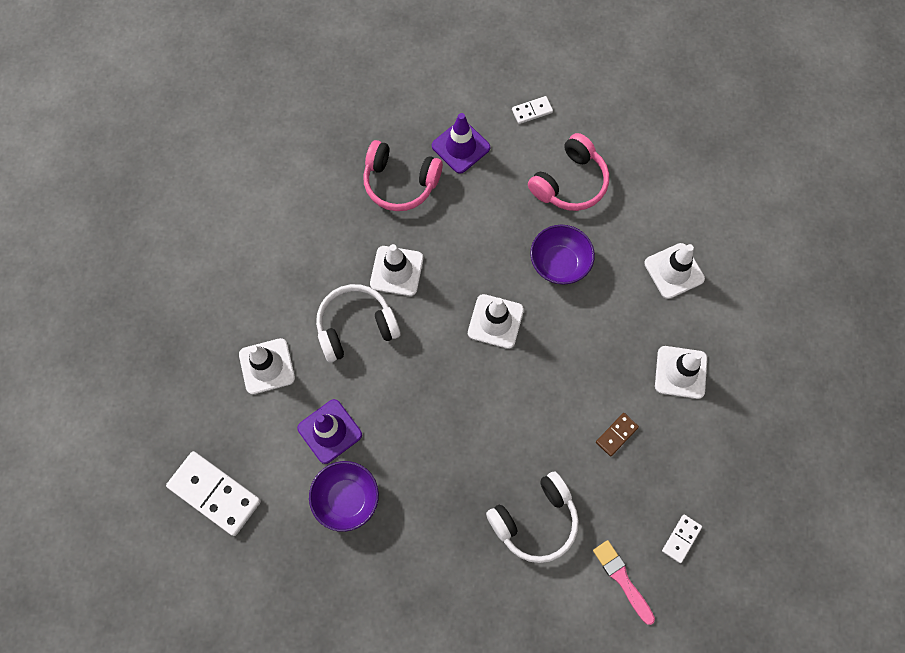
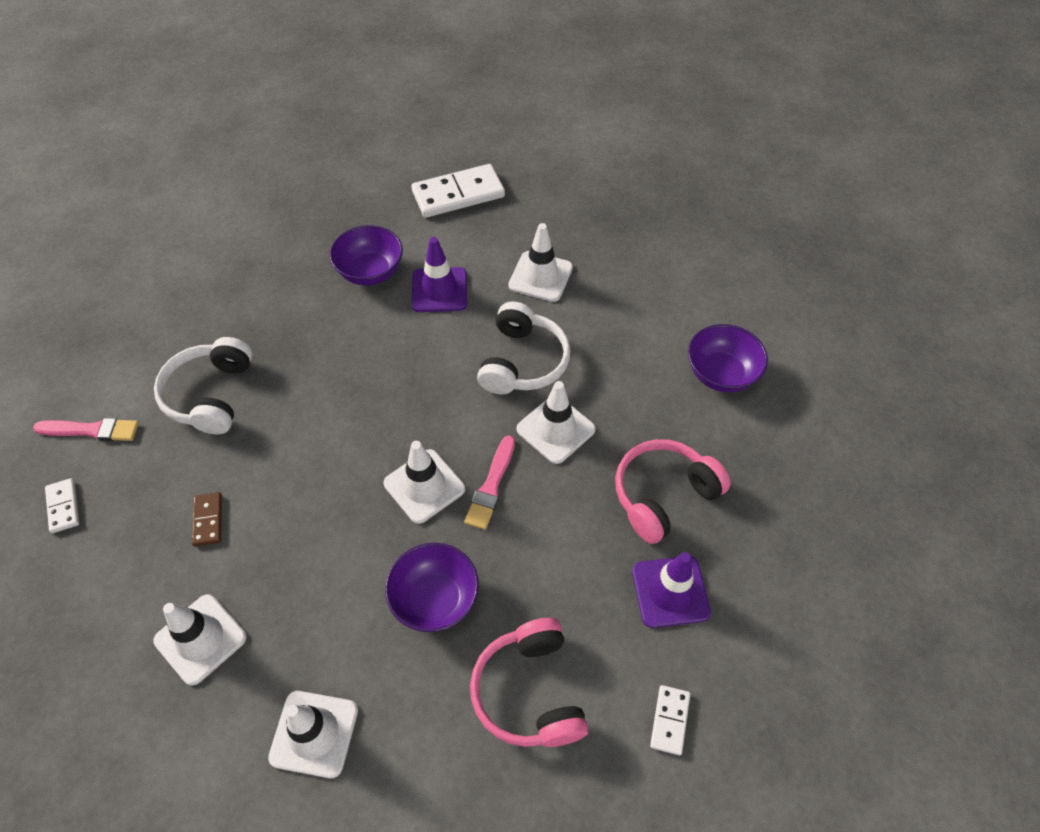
camera: 125 degrees right, 15 degrees down
none -> pink brush [464,435,515,530]
none -> purple bowl [688,324,768,392]

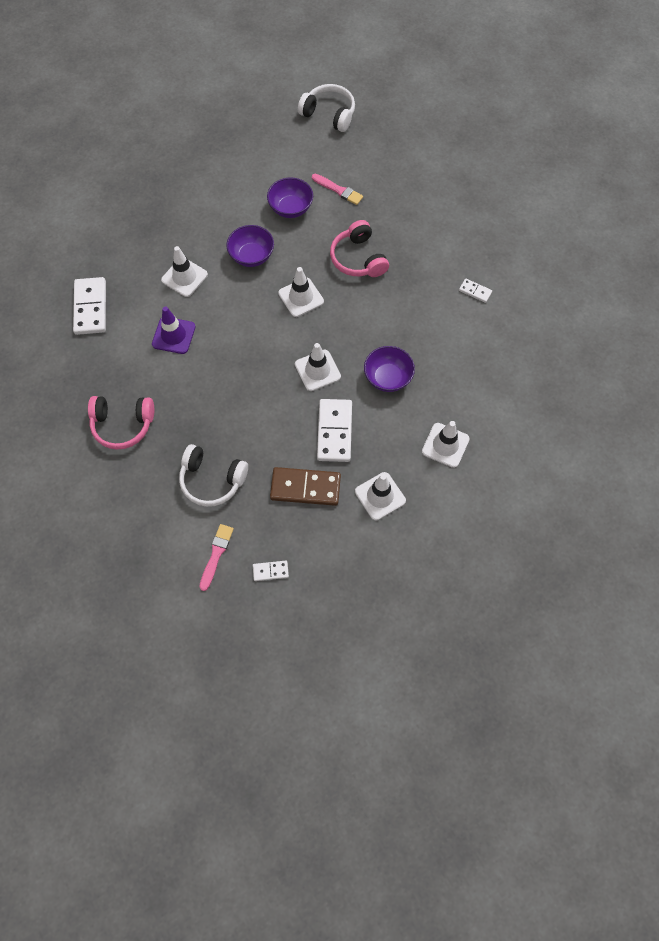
camera: 75 degrees left, 10 degrees up
brown domino [192,492,222,547] -> brown domino [270,467,341,506], size x2.03
purple bowl [330,225,403,286] -> purple bowl moved to [226,225,274,267]
pink brush [464,435,515,530] -> pink brush moved to [312,174,363,205]
pink headphones [470,618,588,747] -> pink headphones moved to [88,396,154,450]
white headphones [477,301,570,394] -> white headphones moved to [298,84,355,132]
purple traffic cone [632,552,711,628] -> none
none -> white domino [317,399,352,462]

